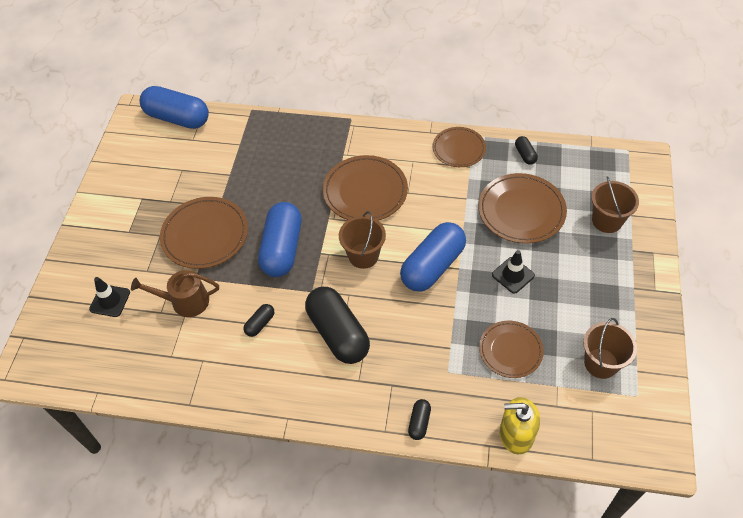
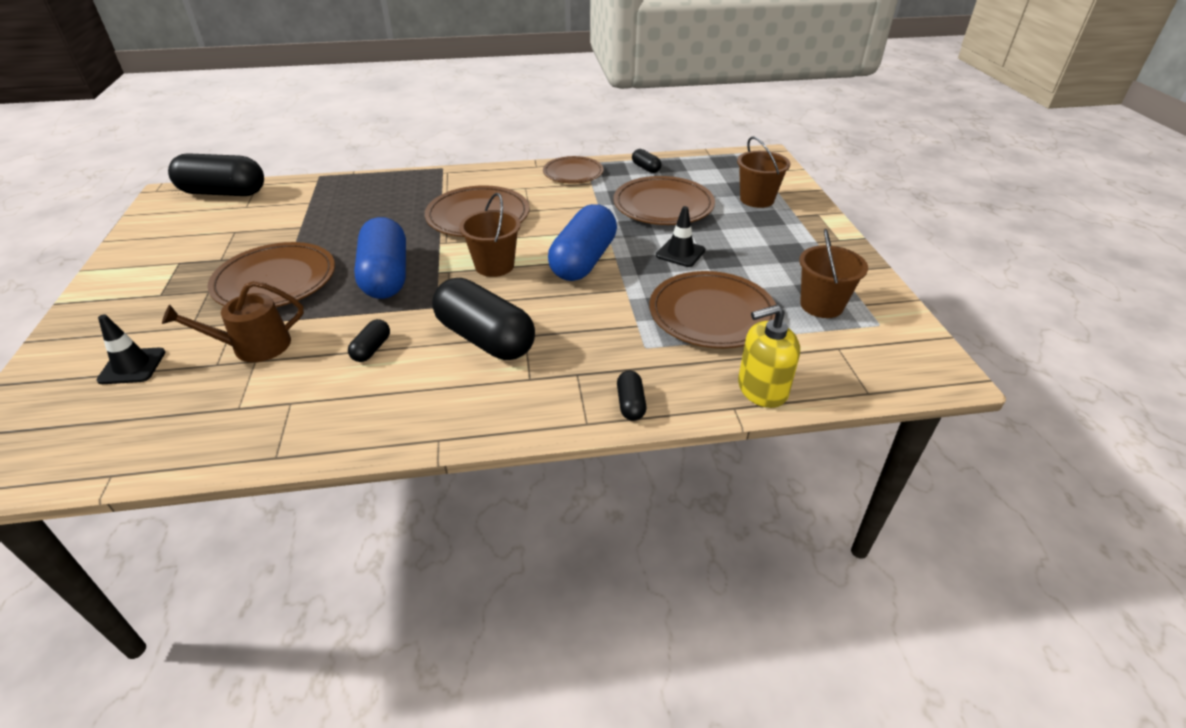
camera: 20 degrees left, 15 degrees down
blue capsule [140,86,209,129] -> black capsule [168,153,264,196]
brown plate [479,321,544,378] -> brown plate [649,271,776,348], size x1.54

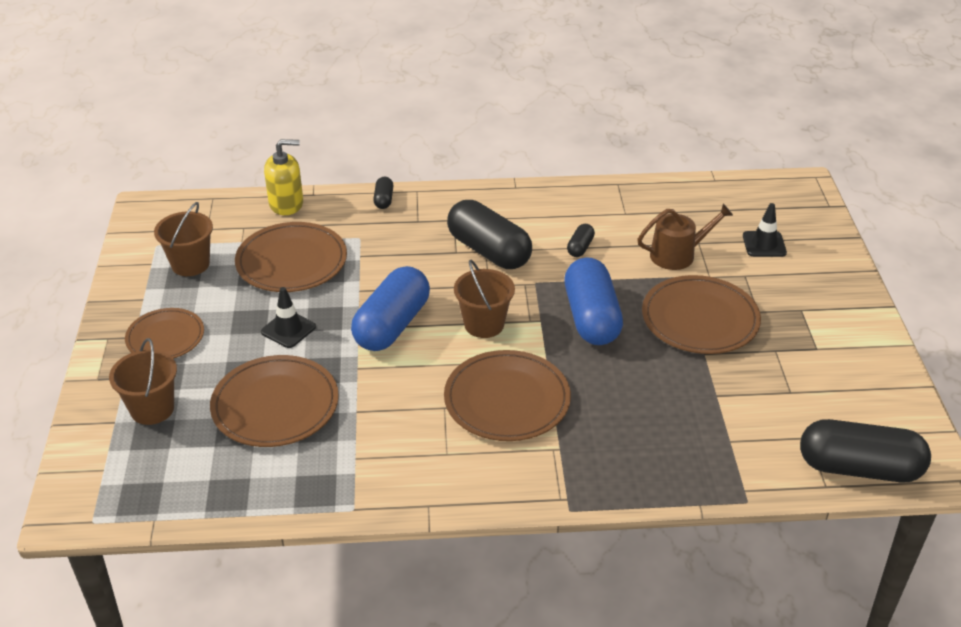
camera: 175 degrees left, 0 degrees up
brown plate [543,156,603,183] -> brown plate moved to [125,308,204,358]
black capsule [632,149,662,173] -> none

